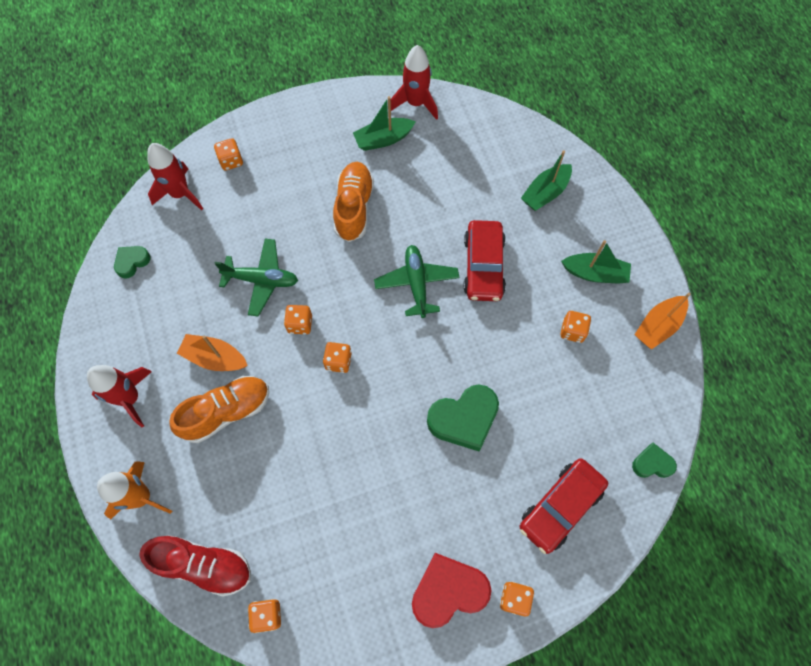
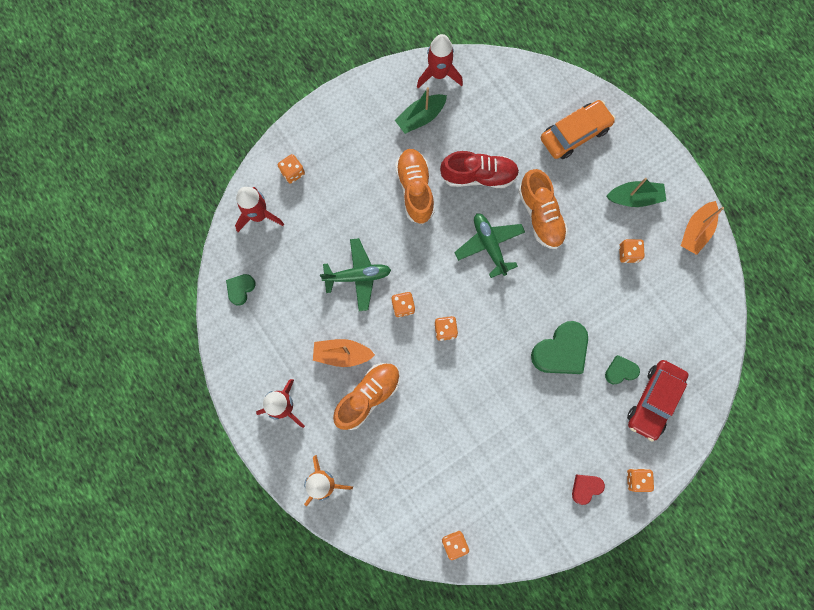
camera: 15 degrees left, 10 degrees up
red shoe [139,535,251,596] -> red shoe moved to [440,151,519,188]
red heart [412,553,492,628] -> red heart [572,475,605,505], size x0.54
red car [463,220,506,301] -> orange shoe [518,169,568,249]
green boat [521,150,572,211] -> orange car [541,100,615,159]
green heart [632,443,677,478] -> green heart moved to [605,355,640,384]

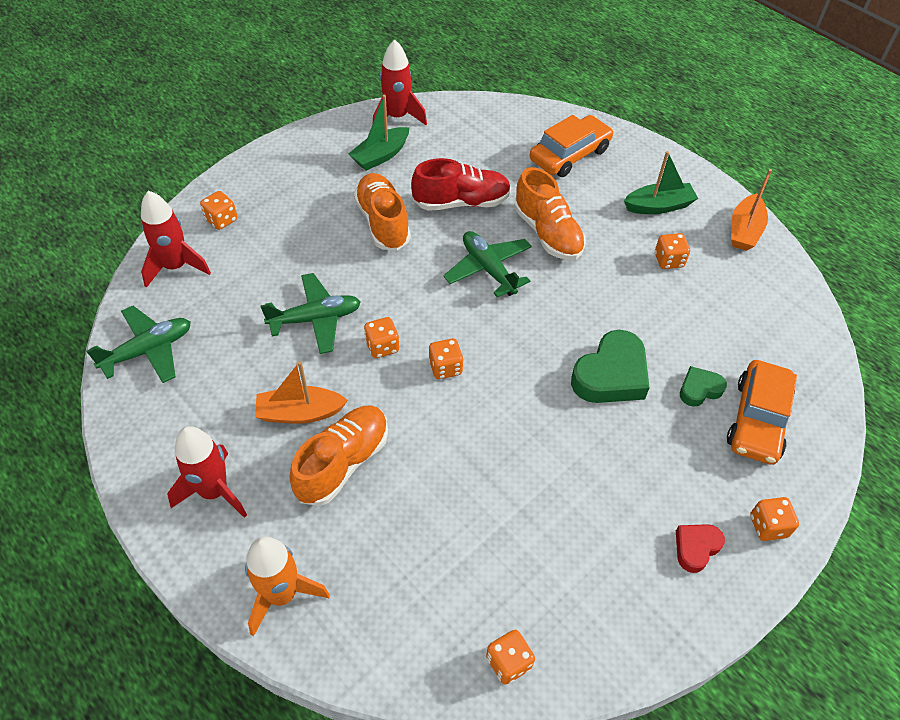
camera: 10 degrees left, 25 degrees down
green heart [226,274,256,306] -> green plane [86,306,191,383]
red car [627,360,688,442] -> orange car [727,360,797,465]

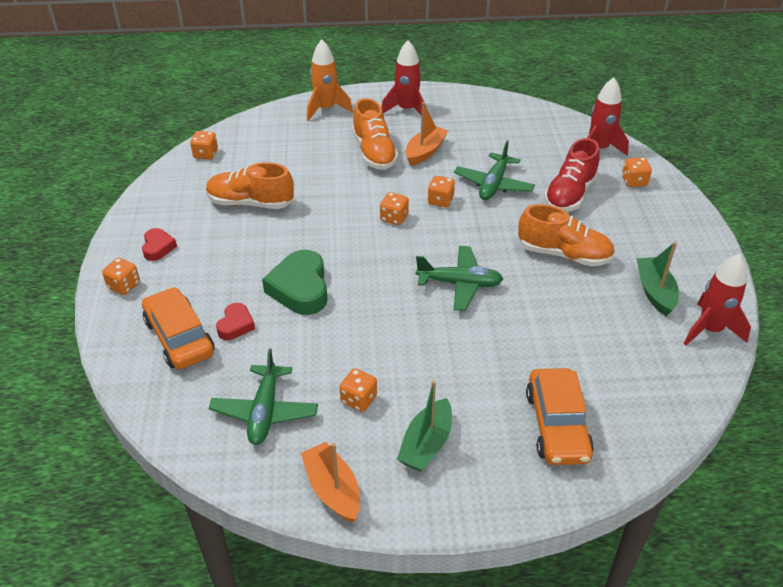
camera: 130 degrees right, 10 degrees down
green plane [86,306,191,383] -> green plane moved to [209,349,318,445]
red shoe [411,158,511,211] -> red shoe moved to [544,138,600,212]
orange shoe [514,167,586,260] -> orange shoe moved to [206,162,294,209]
green heart [680,366,727,407] -> red heart [216,303,255,340]

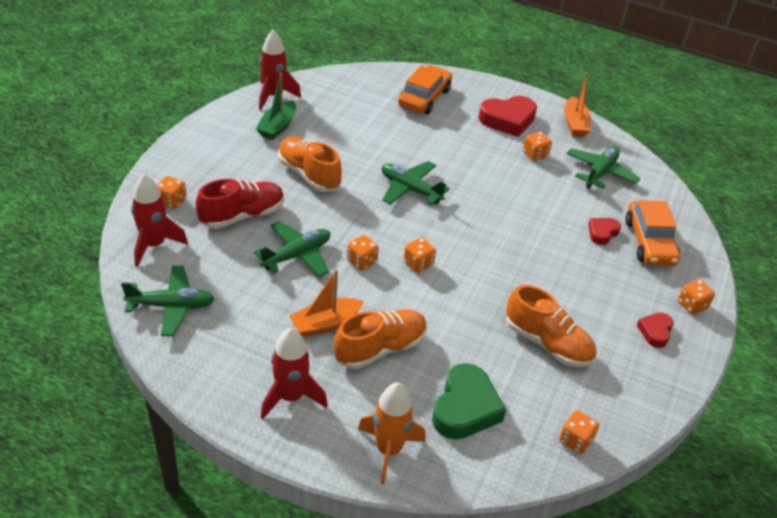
camera: 155 degrees left, 0 degrees up
green heart [262,250,327,315] -> green heart moved to [432,363,506,440]
orange shoe [352,98,399,170] -> orange shoe turned 45 degrees clockwise [334,309,427,369]
green boat [397,381,452,472] -> red heart [479,96,537,137]
none -> green plane [121,266,214,336]

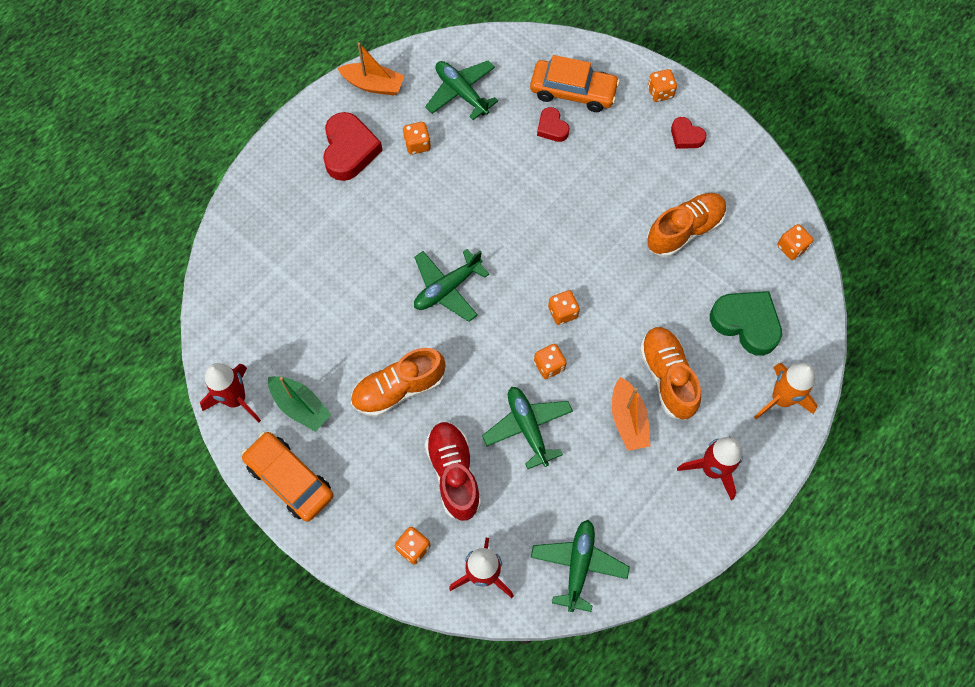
camera: 70 degrees left, 25 degrees up
orange car [398,65,452,114] -> orange car moved to [242,432,334,522]

